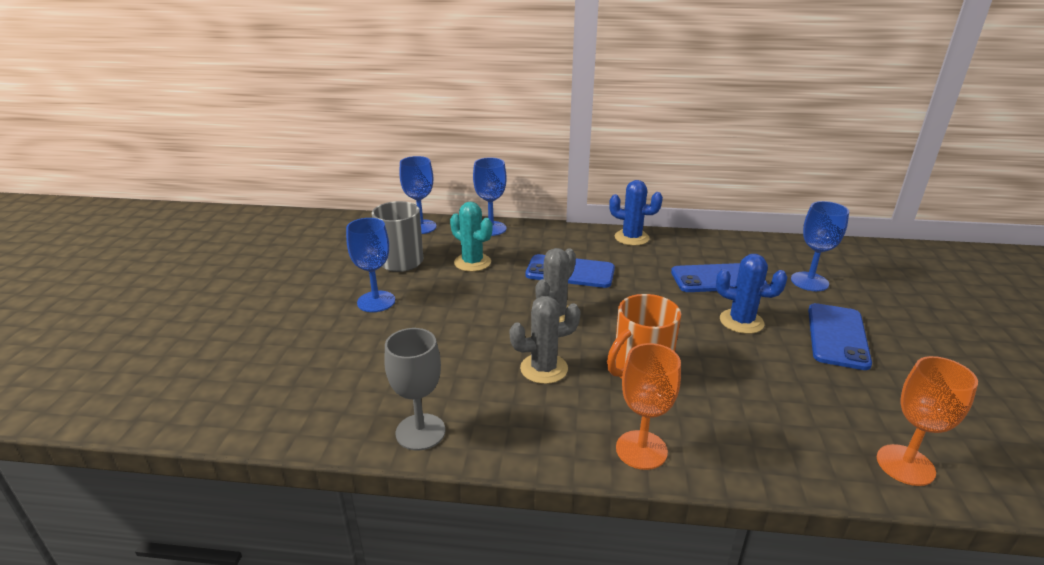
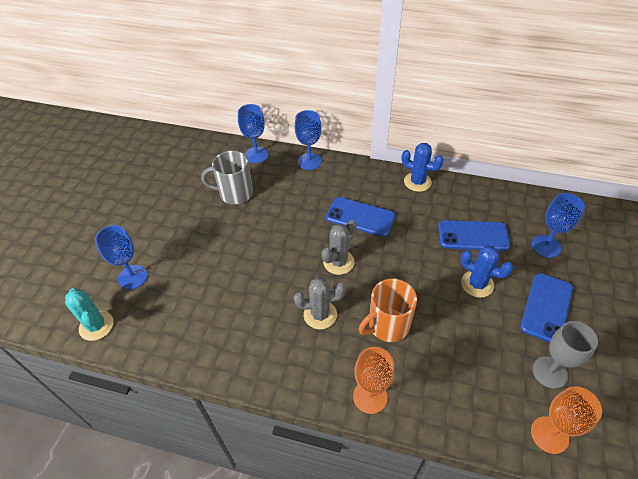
camera: 10 degrees right, 20 degrees up
blue goblet [346,218,395,312] -> blue goblet moved to [95,225,148,289]
grey goblet [384,328,445,451] -> grey goblet moved to [533,321,598,389]
turquoise cactus [450,202,493,272] -> turquoise cactus moved to [65,288,113,341]

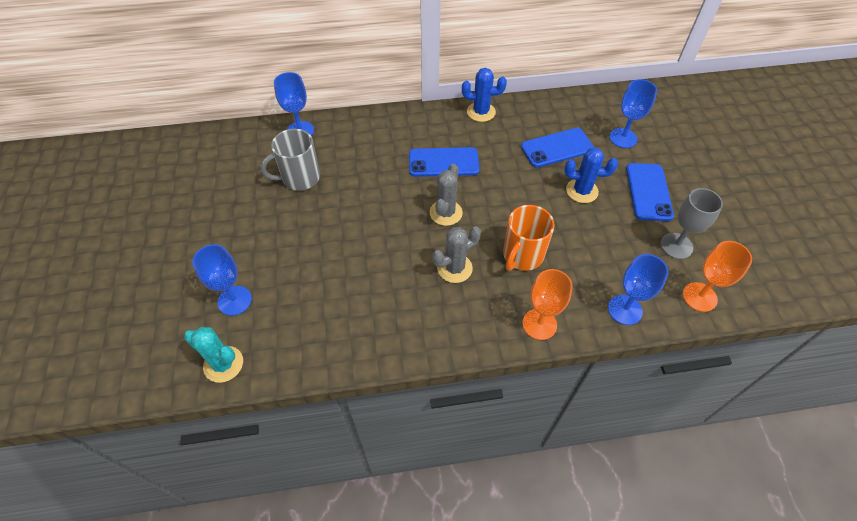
camera: 25 degrees left, 5 degrees up
blue goblet [295,110,322,170] -> blue goblet moved to [608,254,669,325]

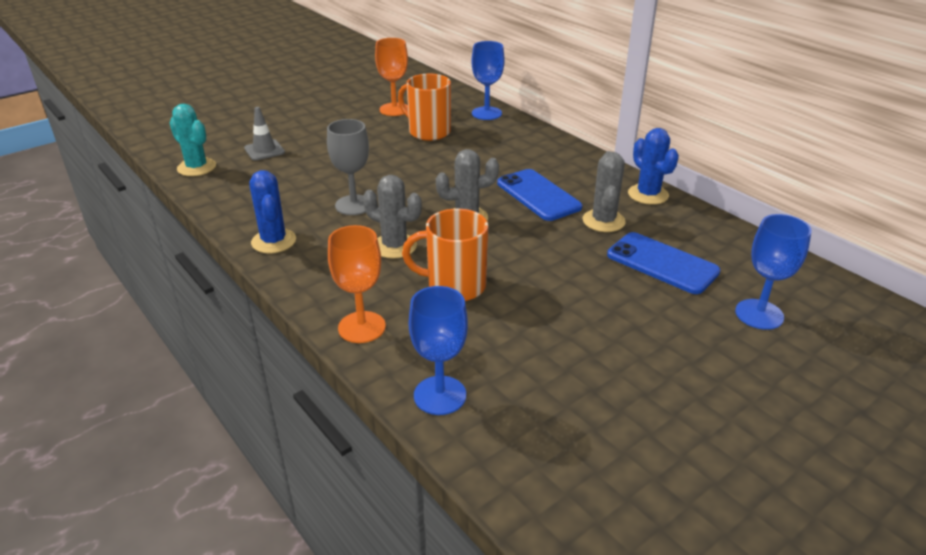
camera: 60 degrees right, 20 degrees down
turquoise cactus [184,327,243,383] -> turquoise cactus turned 45 degrees counterclockwise [170,104,216,176]
blue goblet [192,244,252,316] -> grey traffic cone [244,107,285,161]
grey mug [261,129,320,191] -> orange mug [398,74,451,141]
blue cactus [564,147,618,203] -> blue cactus moved to [249,170,296,253]
blue phone [626,163,674,221] -> none
grey goblet [661,188,723,259] -> grey goblet moved to [327,119,369,215]
orange goblet [683,241,752,312] -> orange goblet moved to [375,38,408,116]
none -> grey cactus [583,151,626,232]

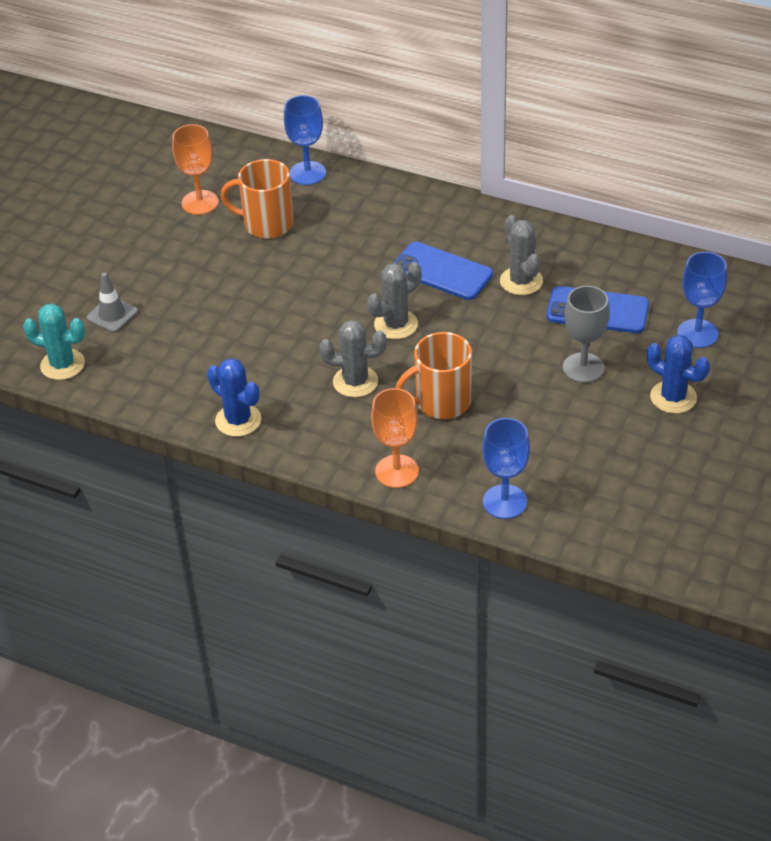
camera: 25 degrees left, 10 degrees up
grey goblet [327,119,369,215] -> grey goblet moved to [563,286,609,383]
blue cactus [628,128,679,205] -> blue cactus moved to [647,335,710,414]

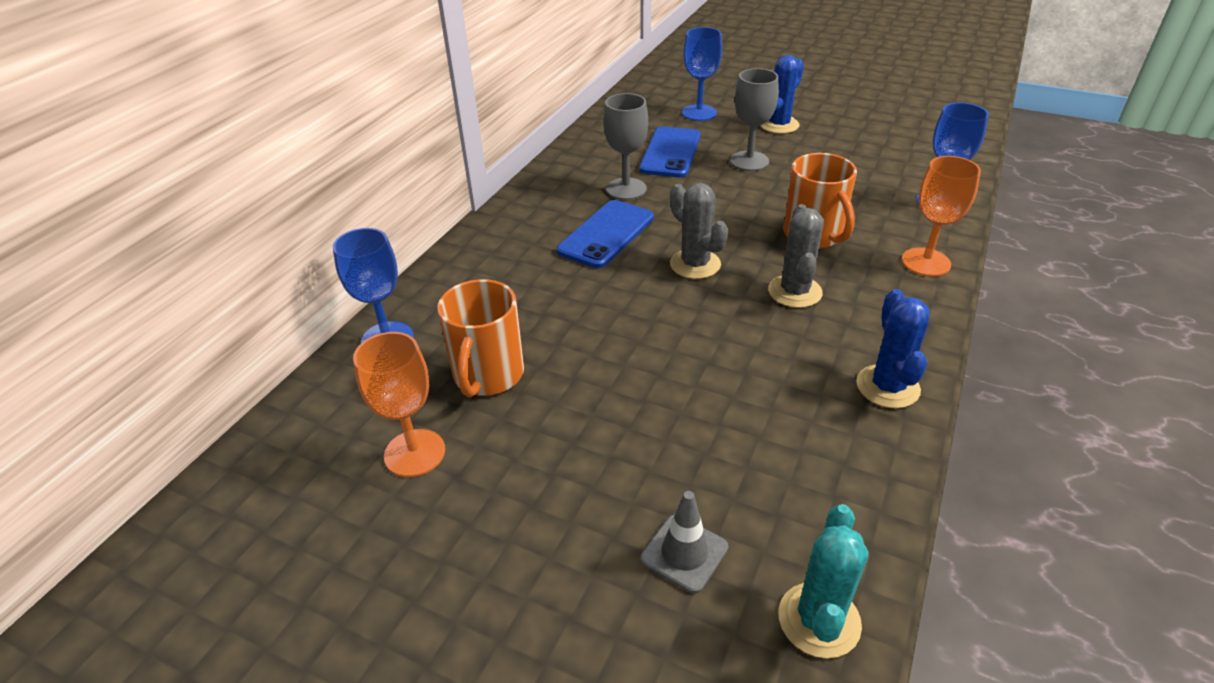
camera: 90 degrees left, 5 degrees down
blue cactus [207,358,261,437] -> blue cactus turned 45 degrees counterclockwise [856,289,930,408]
grey cactus [500,215,543,295] -> grey goblet [603,93,648,200]

